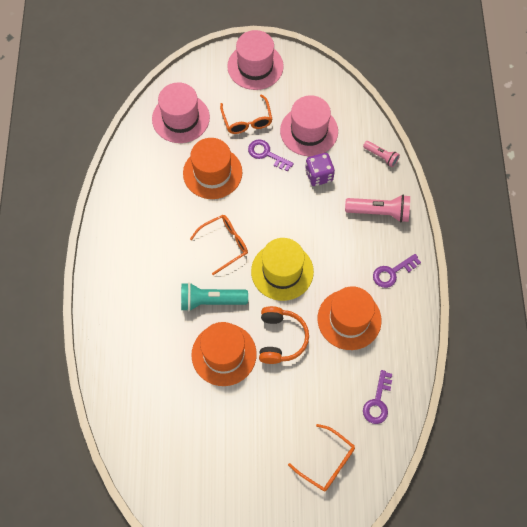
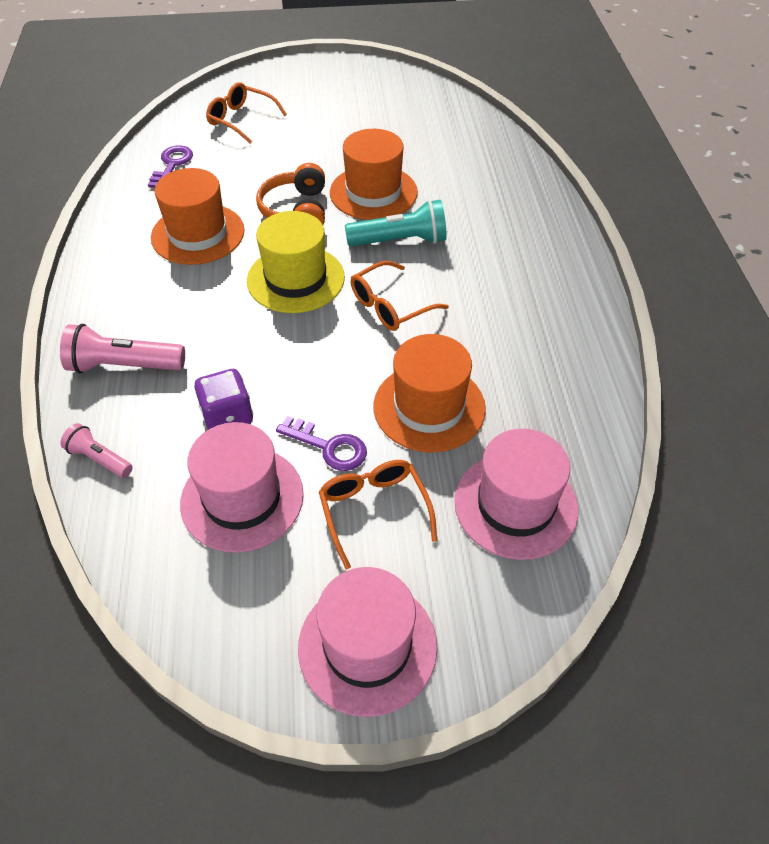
camera: 175 degrees right, 15 degrees down
purple key [373,254,421,288] -> none

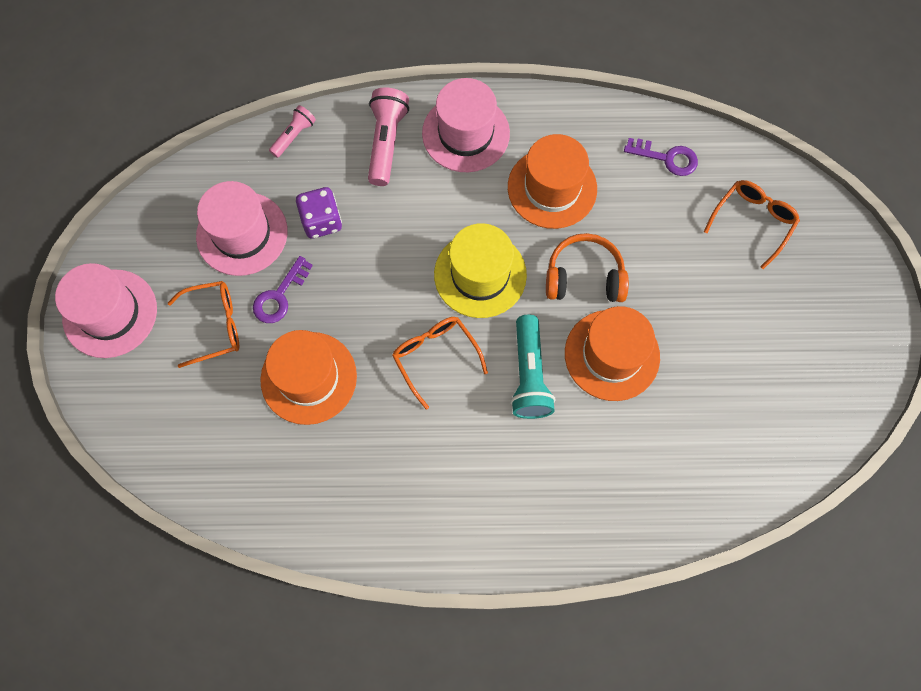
camera: 95 degrees right, 20 degrees up
pink hat [454,429,578,560] -> pink hat moved to [422,78,510,172]

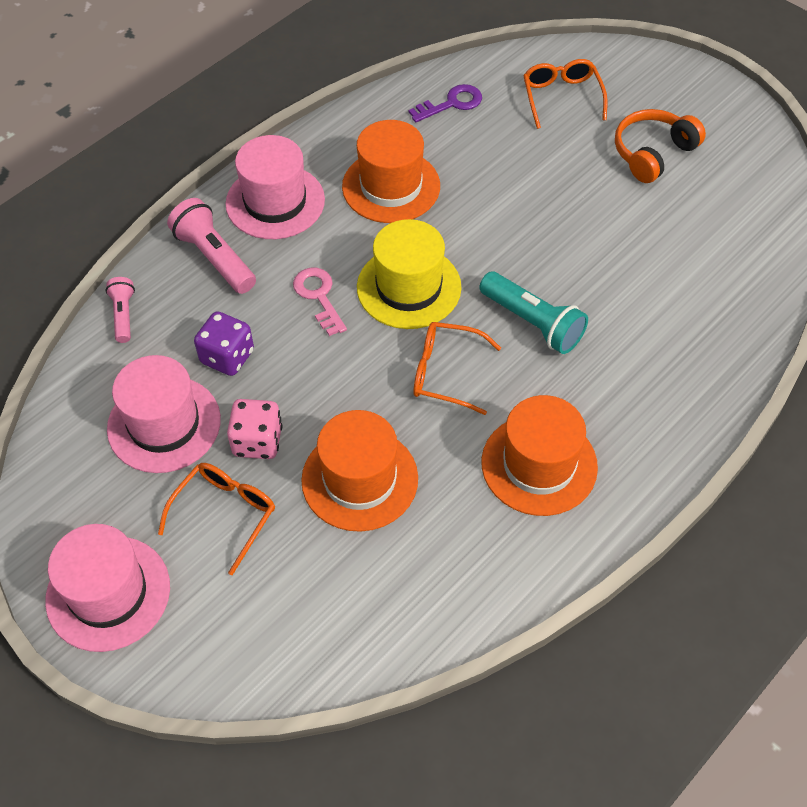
camera: 45 degrees left, 15 degrees down
purple key [253,256,313,323] -> pink dice [227,399,282,459]
orange headphones [546,233,629,302] -> orange headphones moved to [615,109,706,183]
orange hat [565,306,660,401] -> orange hat moved to [481,395,598,516]
none -> pink key [293,268,347,336]

